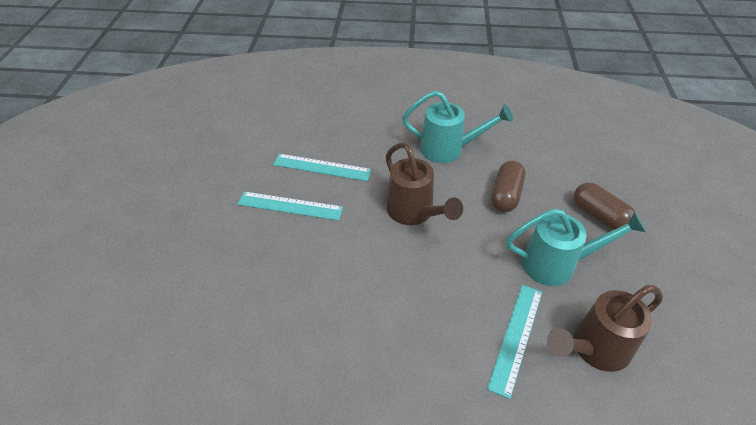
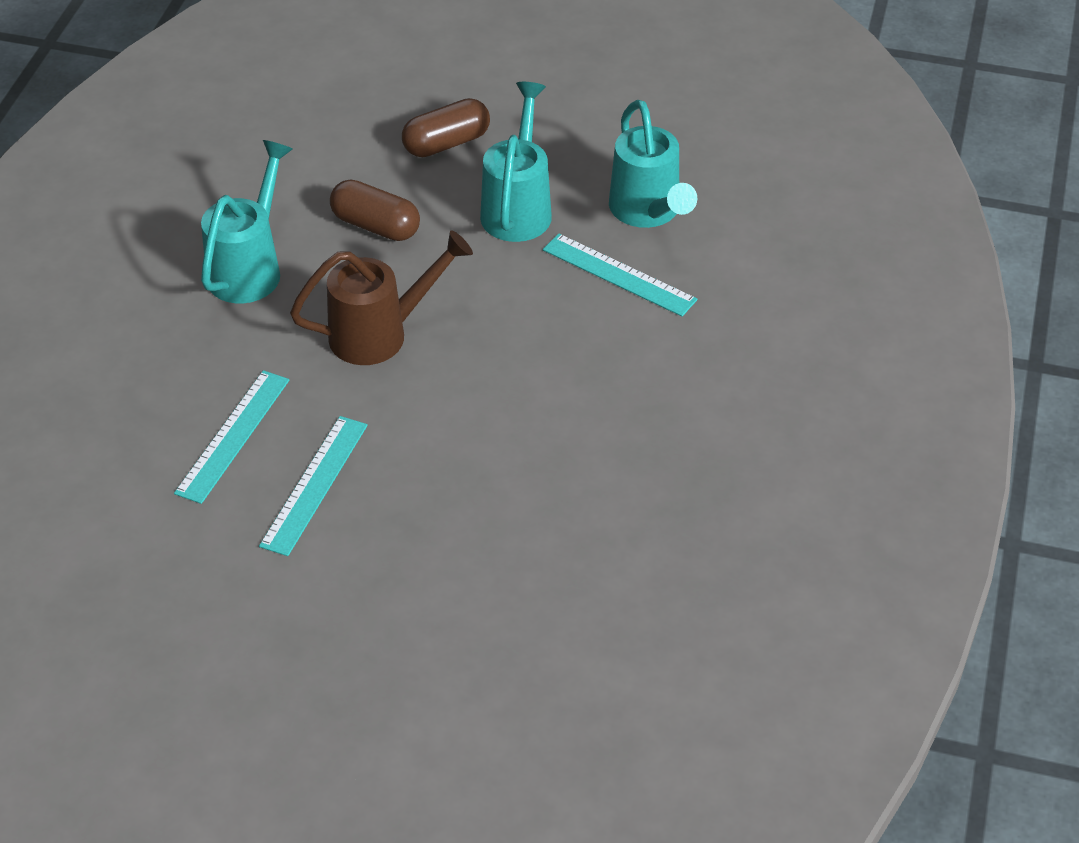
camera: 80 degrees left, 0 degrees up
brown watering can [547,285,663,372] -> turquoise watering can [609,100,697,228]

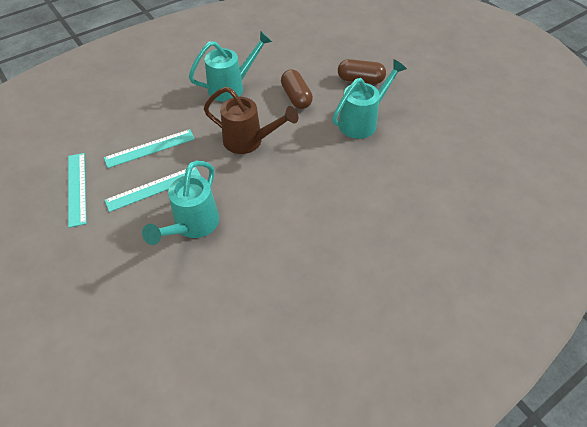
camera: 40 degrees right, 5 degrees up
turquoise ruler [543,233,698,316] -> turquoise ruler moved to [68,153,87,228]
turquoise watering can [609,100,697,228] -> turquoise watering can moved to [142,161,219,245]

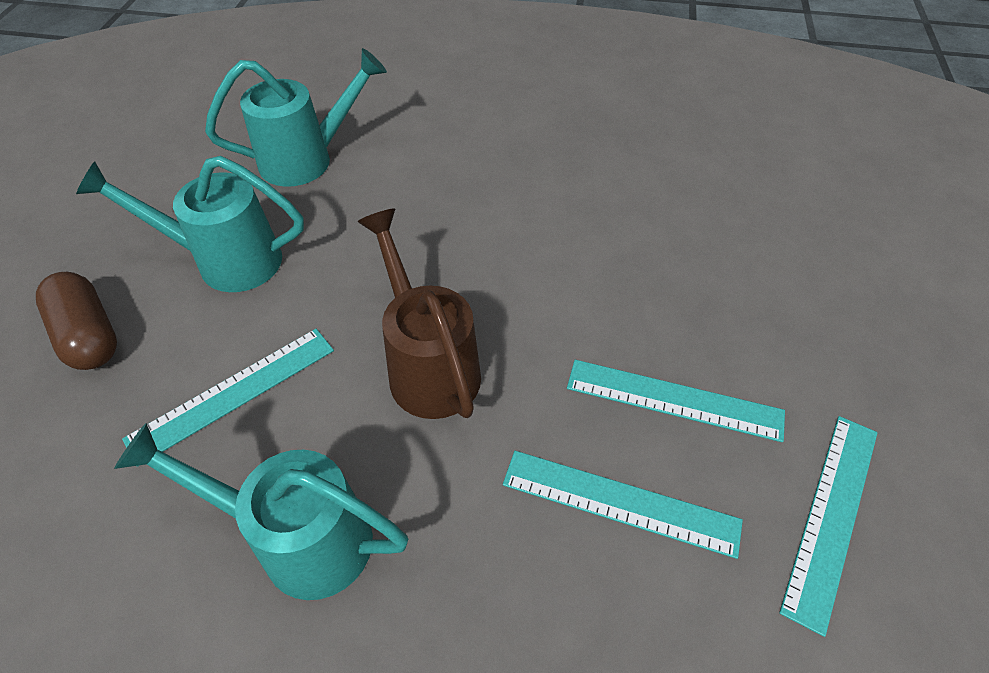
camera: 135 degrees left, 0 degrees up
turquoise watering can [142,161,219,245] -> turquoise watering can moved to [205,48,387,187]
brown capsule [281,69,313,109] -> turquoise ruler [122,329,334,467]

